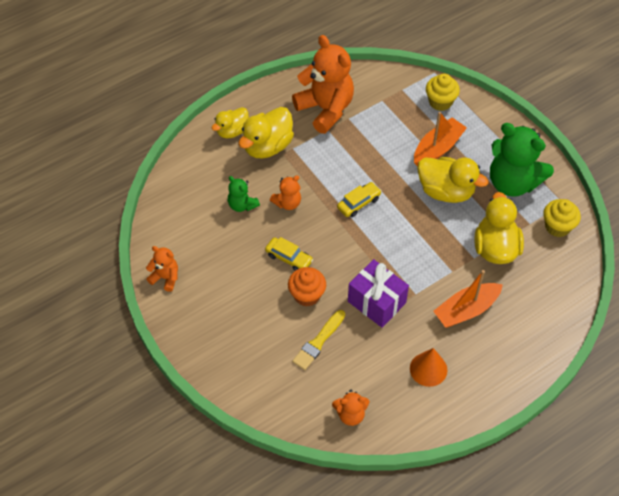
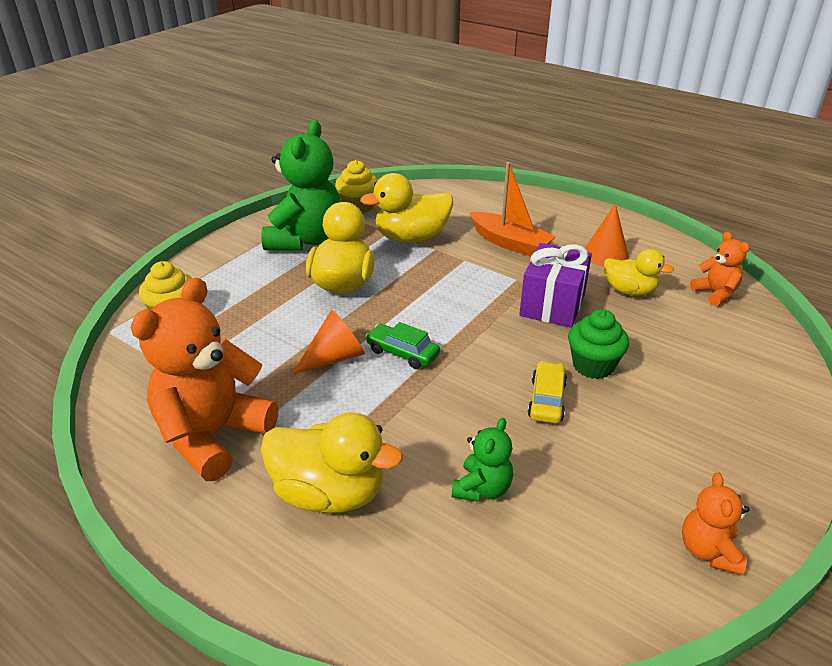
camera: 110 degrees left, 20 degrees down
yellow duck [212,107,249,138] -> yellow duck moved to [604,249,674,296]
orange teddy bear [270,175,301,210] -> none
orange cupcake [288,267,326,307] -> green cupcake [568,309,629,379]
yellow brush [292,310,345,370] -> none
yellow car [337,182,382,217] -> green car [365,322,440,369]
orange boat [414,112,467,167] -> none
none -> orange cone [292,310,365,374]

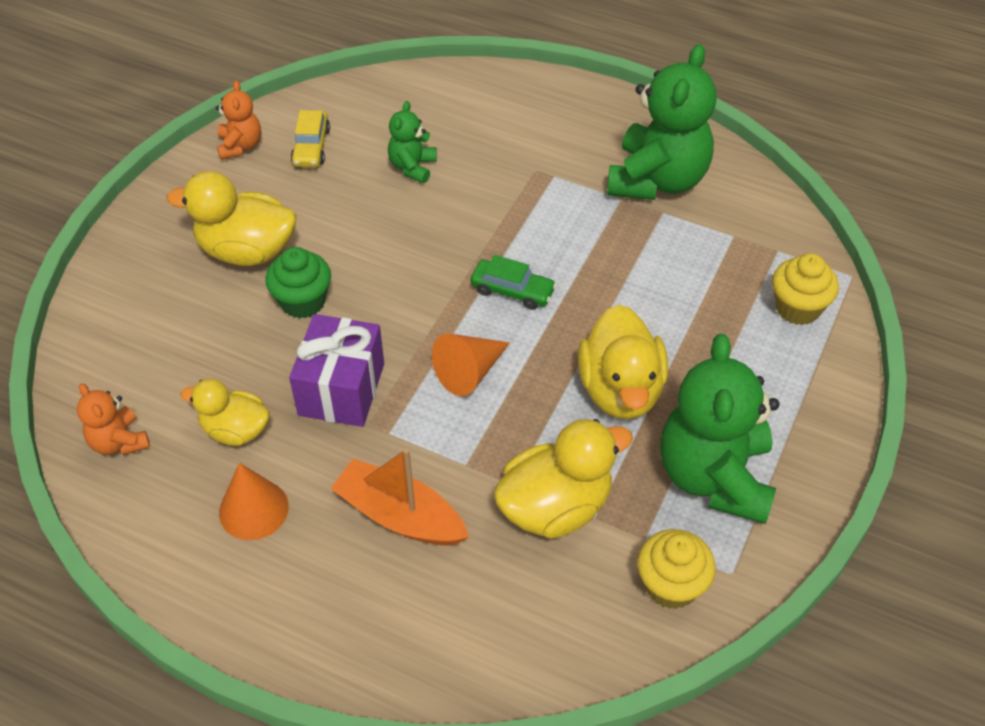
camera: 170 degrees right, 15 degrees up
orange teddy bear [131,278,278,481] -> green teddy bear [607,44,716,200]
yellow duck [261,412,403,513] -> yellow duck moved to [167,171,296,266]
orange cone [292,310,365,374] -> orange cone moved to [432,334,510,396]
yellow car [528,361,567,424] -> yellow car moved to [291,110,330,167]

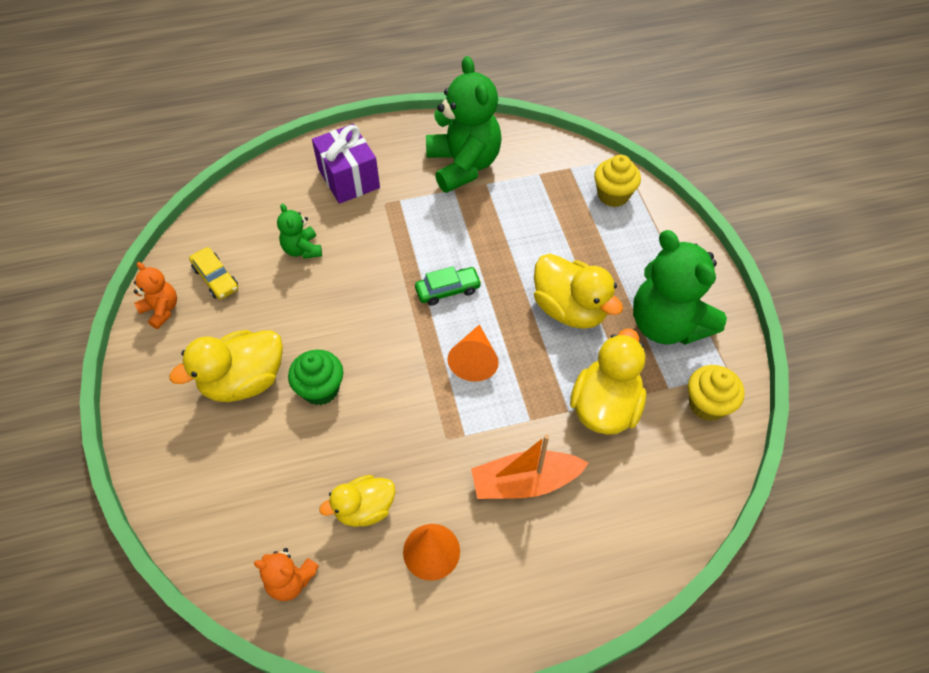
camera: 40 degrees left, 5 degrees up
purple gift [289,314,384,427] -> purple gift moved to [312,124,380,204]

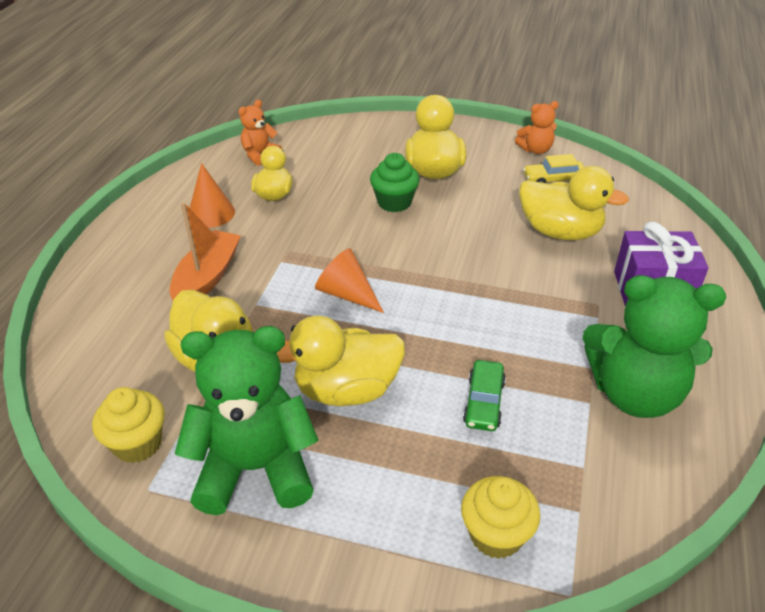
camera: 120 degrees right, 15 degrees down
green teddy bear [277,204,322,259] -> yellow duck [519,166,629,240]
green car [415,266,482,306] -> green car moved to [463,360,506,431]

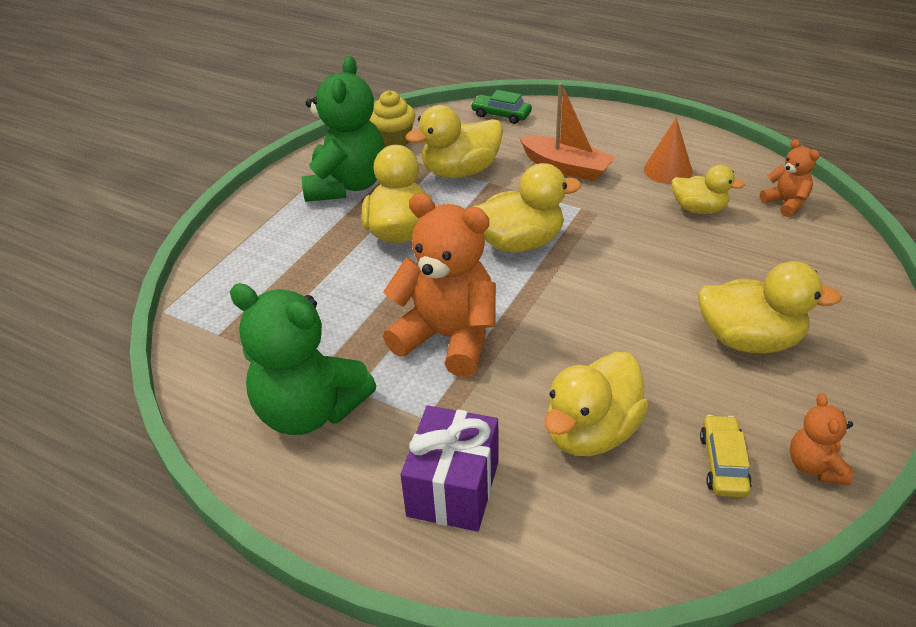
camera: 105 degrees right, 0 degrees up
orange cone [315,248,384,313] -> yellow duck [472,163,582,253]
green cupcake [370,153,420,212] -> none
yellow cupcake [461,476,540,559] -> none
green car [463,360,506,431] -> green car moved to [471,90,532,124]
green teddy bear [583,275,726,418] -> green teddy bear turned 90 degrees counterclockwise [230,283,376,435]
none -> orange teddy bear [383,193,496,377]

